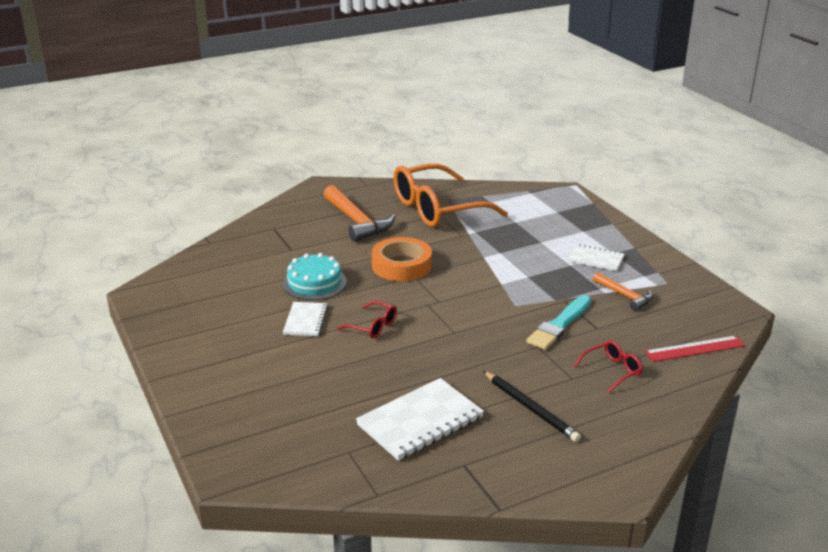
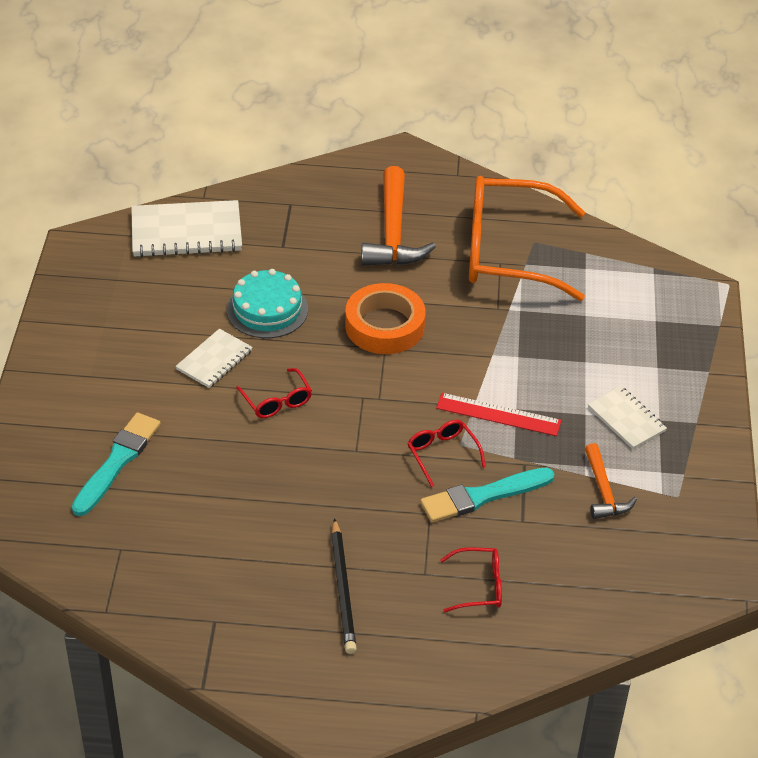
camera: 30 degrees right, 15 degrees up
white notebook [356,378,484,461] -> white notebook moved to [131,200,242,257]
red ruler [645,336,745,362] -> red ruler moved to [436,393,562,436]
none -> turquoise brush [72,413,161,516]
none -> red glasses [407,420,486,487]

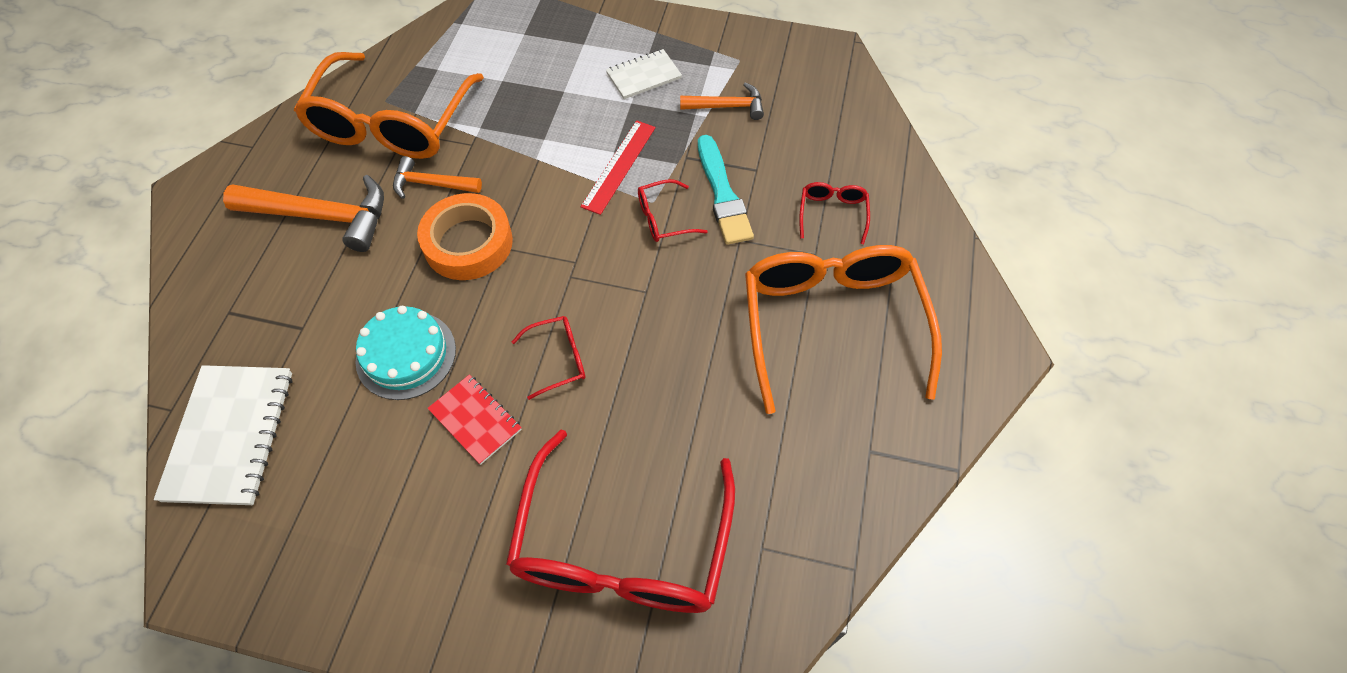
camera: 80 degrees left, 15 degrees up
turquoise brush [72,413,161,516] -> red glasses [506,429,735,613]
white notebook [176,329,253,388] -> red notebook [427,374,522,465]
black pencil [331,518,357,654] -> orange glasses [745,245,942,414]
none -> orange hammer [393,156,482,199]

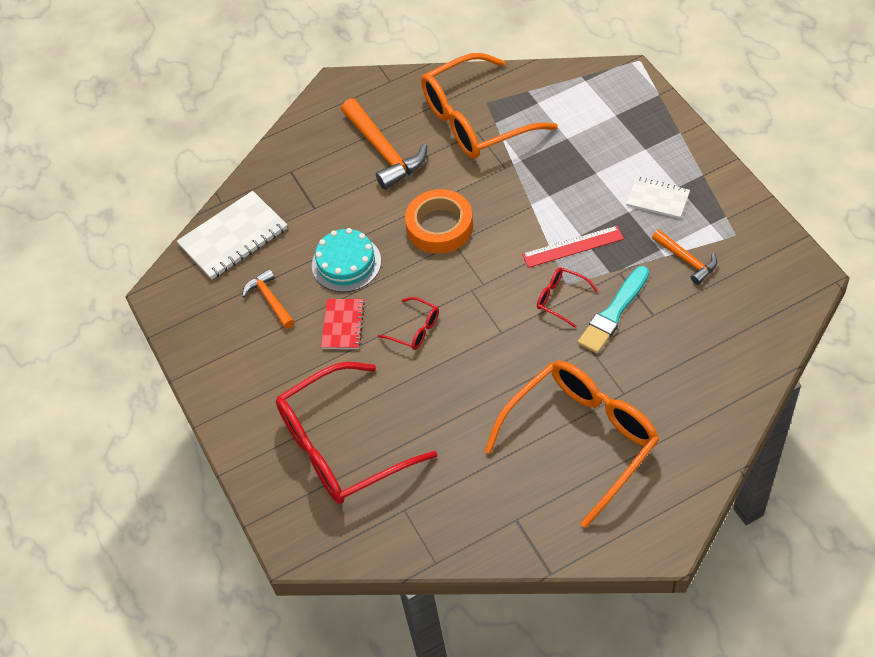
camera: 55 degrees right, 5 degrees down
orange hammer [393,156,482,199] -> orange hammer moved to [242,269,295,329]
red glasses [799,182,870,244] -> none

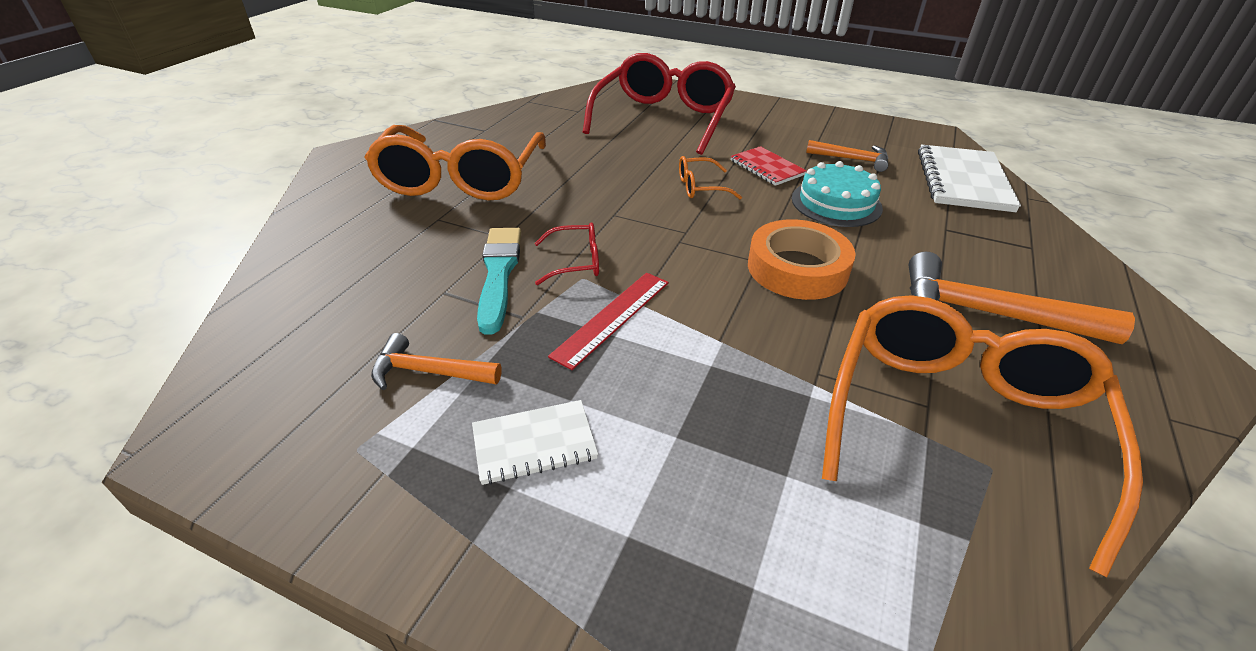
camera: 135 degrees right, 15 degrees down
red glasses [378,297,439,350] -> orange glasses [679,156,742,199]

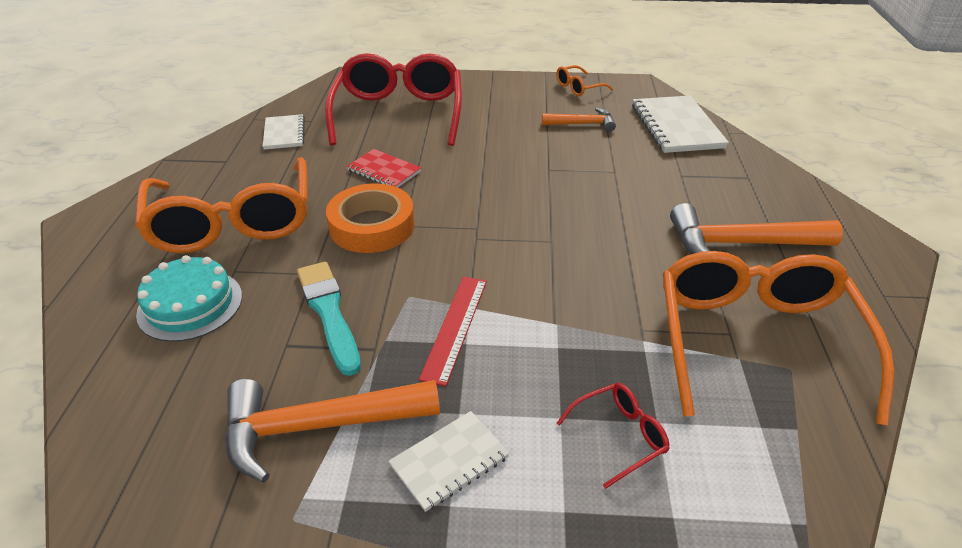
camera: 20 degrees left, 0 degrees up
orange hammer [371,333,502,390] -> orange hammer [225,379,440,483], size x1.74
red glasses [534,222,599,285] -> red glasses moved to [557,383,670,489]
orange glasses [679,156,742,199] -> orange glasses moved to [556,65,613,96]
red notebook [730,146,807,186] -> red notebook moved to [347,149,421,188]
orange tape [748,219,856,300] -> orange tape moved to [326,184,415,253]
turquoise cake [792,161,883,227] -> turquoise cake moved to [136,255,242,342]
none -> white notebook [263,114,305,150]

